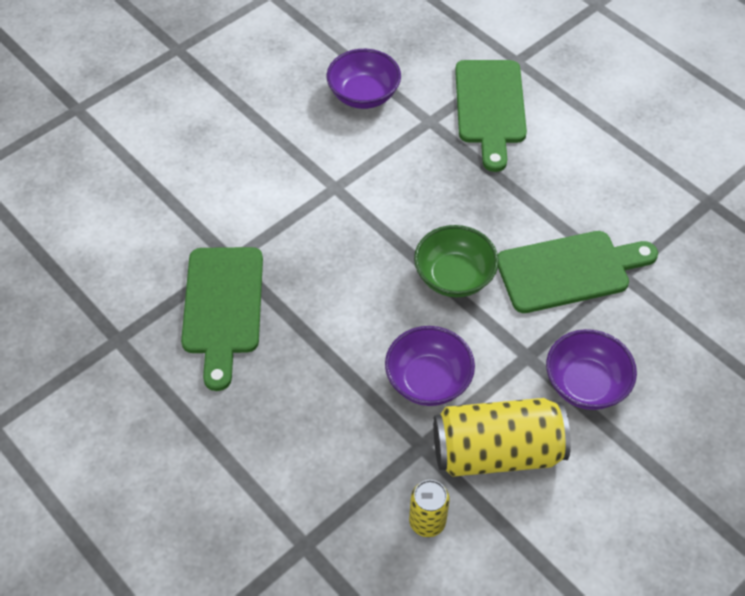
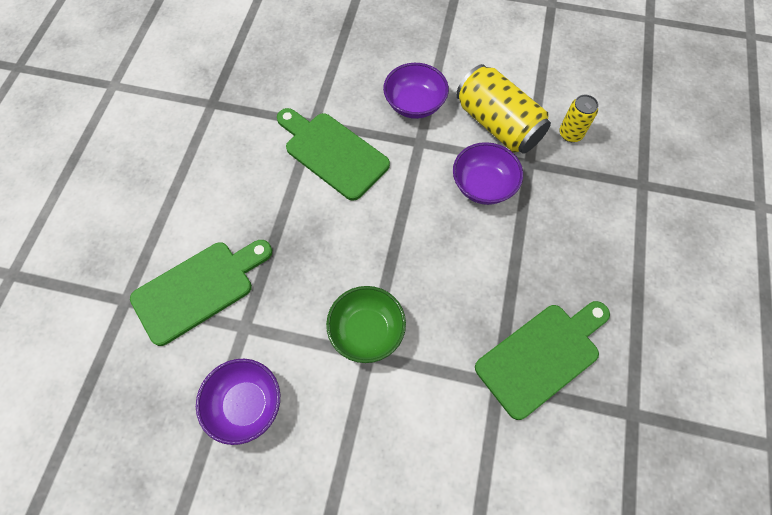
camera: 125 degrees left, 10 degrees up
green bowl [414,225,499,297] -> green bowl moved to [326,286,406,363]

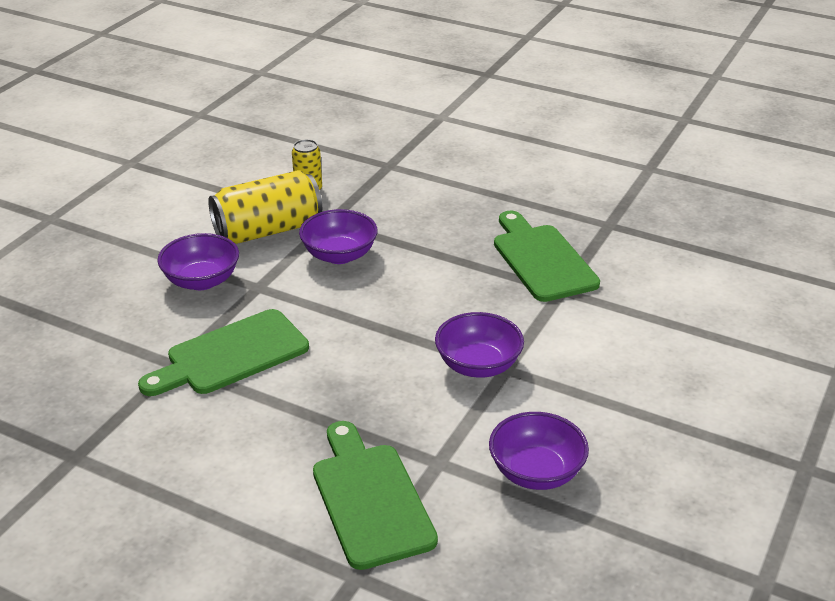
camera: 75 degrees left, 30 degrees down
green bowl [326,286,406,363] -> purple bowl [435,312,524,378]

